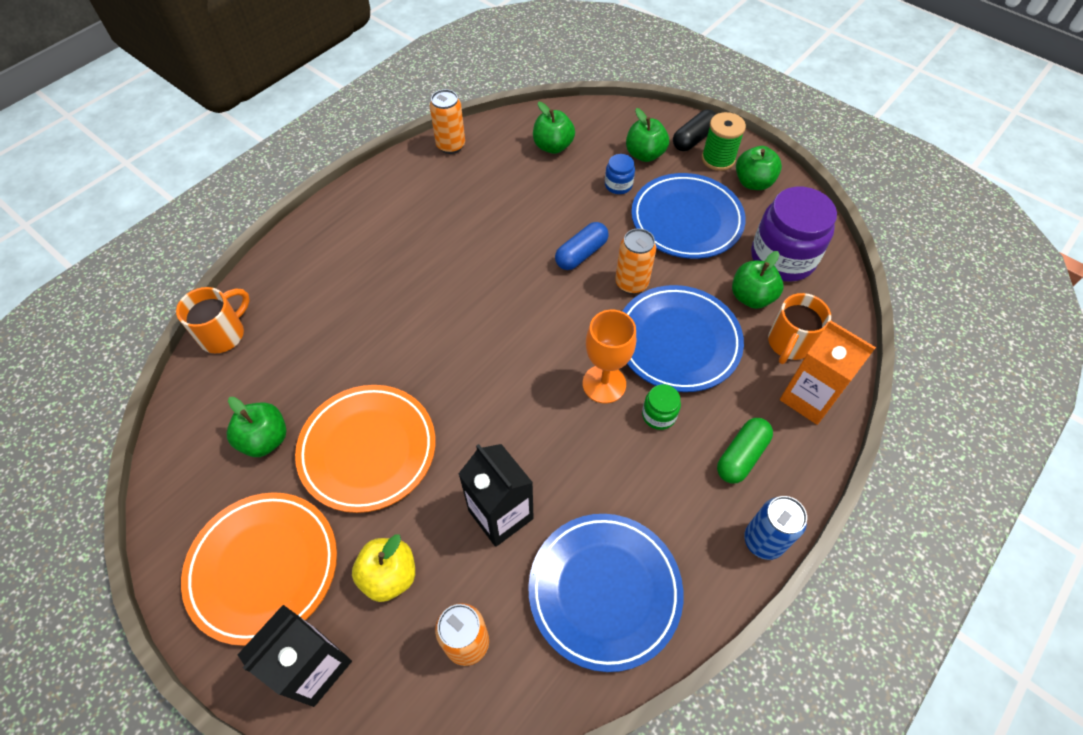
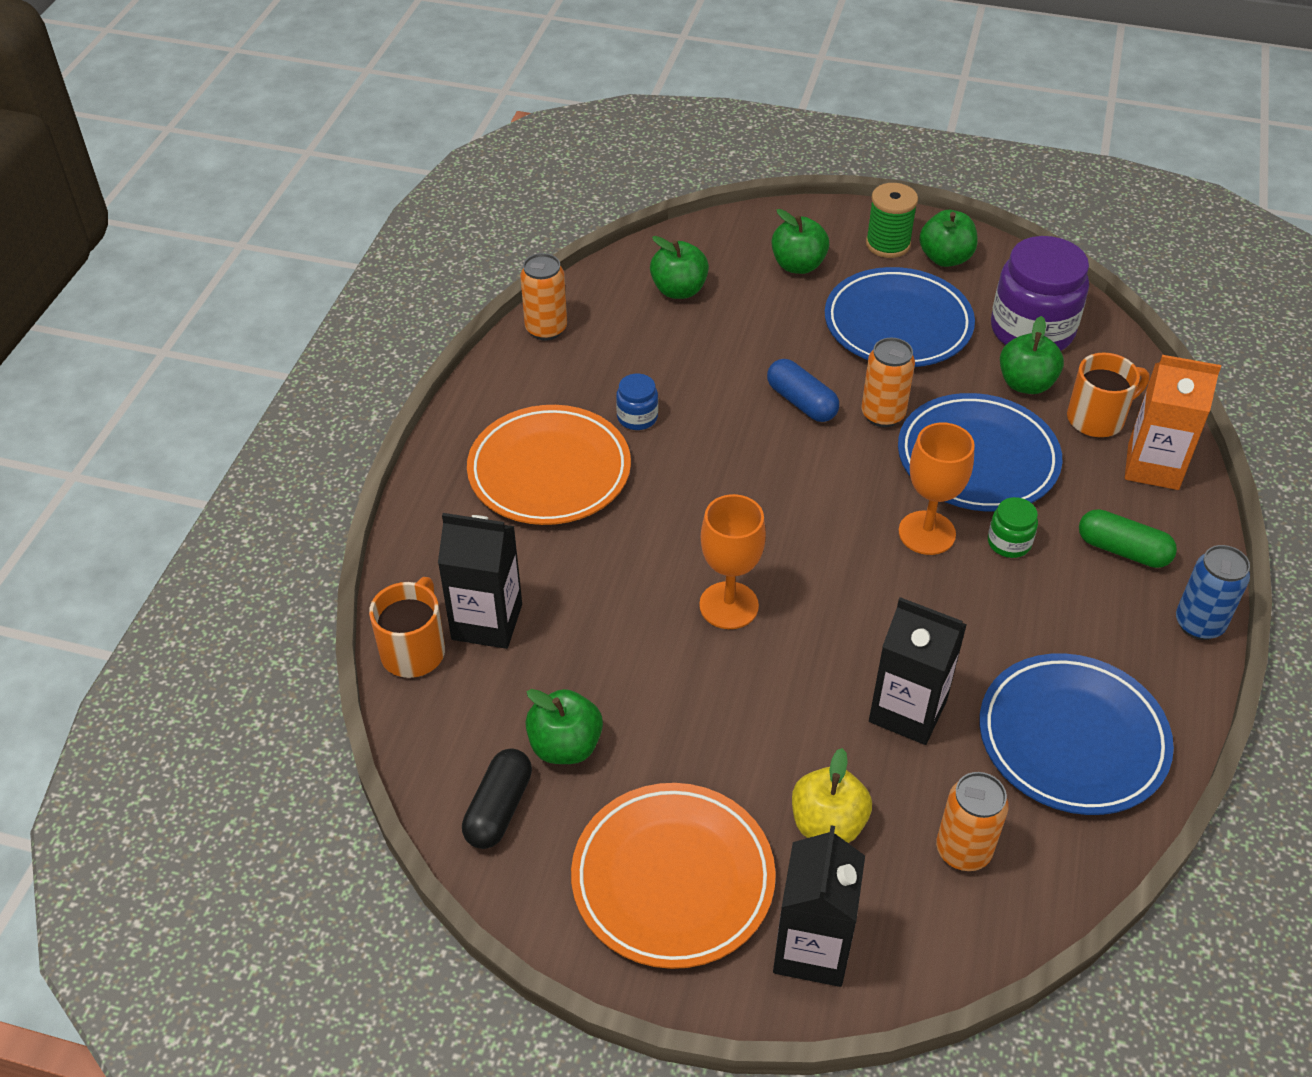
camera: 25 degrees left, 10 degrees down
orange plate [295,385,435,513] -> orange plate moved to [467,405,631,525]
blue capsule [555,222,609,270] -> blue capsule turned 60 degrees counterclockwise [767,359,839,422]
blue jar [605,154,635,194] -> blue jar moved to [616,374,658,430]
black capsule [673,110,716,151] -> black capsule moved to [462,749,532,849]
green capsule [717,418,773,484] -> green capsule turned 75 degrees counterclockwise [1079,509,1177,568]
orange mug [768,293,831,364] -> orange mug turned 120 degrees counterclockwise [1067,353,1150,437]
none -> black carton [438,513,522,649]
none -> orange goblet [699,494,766,629]

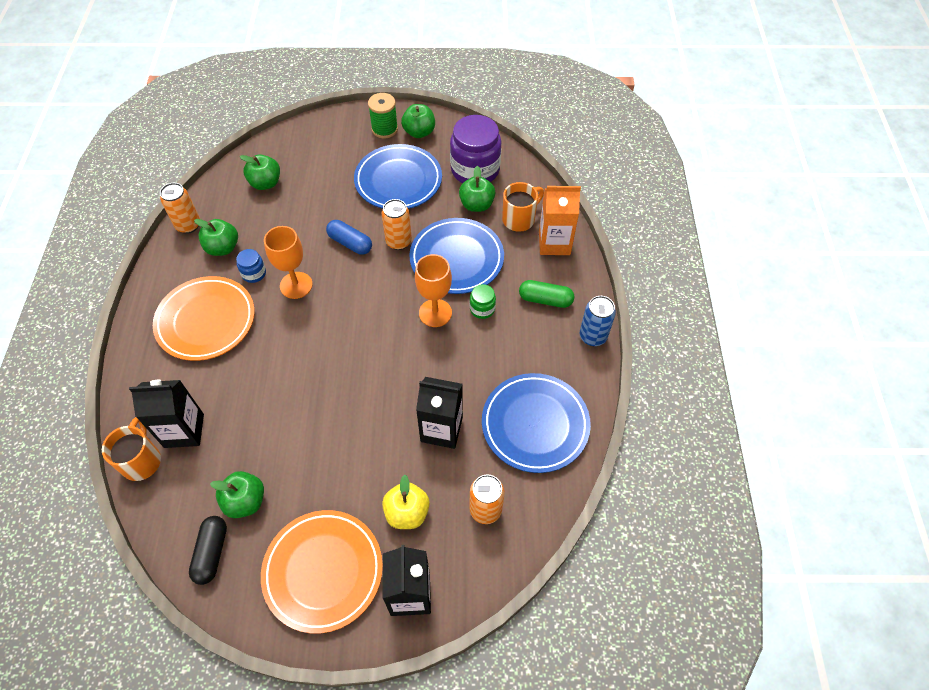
camera: 15 degrees left, 10 degrees up
orange goblet [699,494,766,629] -> orange goblet moved to [264,226,312,299]
green apple [772,209,829,274] -> green apple moved to [194,219,238,256]

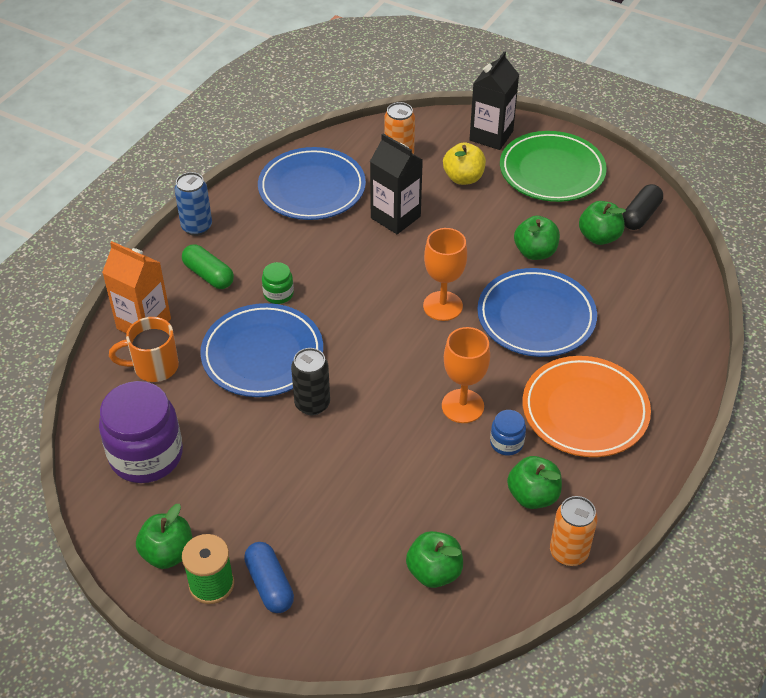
camera: 150 degrees left, 10 degrees down
orange mug [102,417,161,481] -> none
black carton [129,380,204,448] -> none
orange plate [261,510,383,634] -> green plate [500,131,607,202]
blue capsule [326,220,372,255] -> blue capsule moved to [244,542,294,613]
blue plate [354,144,442,209] -> blue plate moved to [477,268,597,357]
orange can [381,199,412,250] -> black can [291,348,330,415]
orange goblet [415,254,452,327] -> orange goblet moved to [423,228,467,321]
green apple [459,166,495,212] -> green apple moved to [514,216,560,260]

